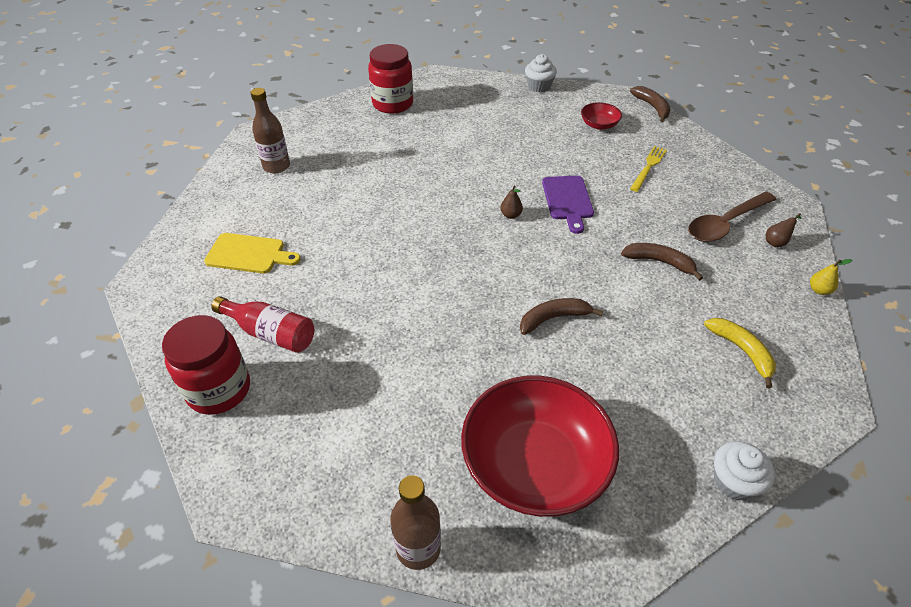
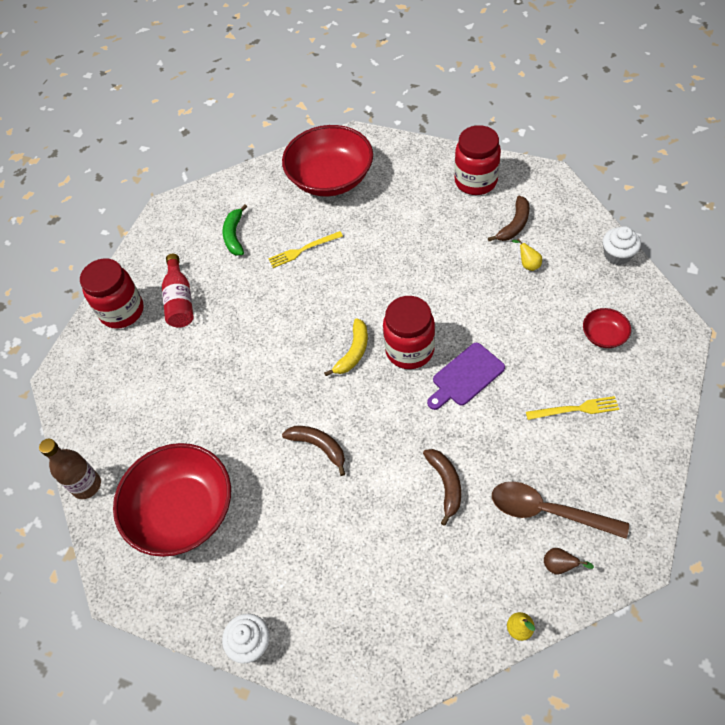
camera: 60 degrees right, 10 degrees up
yellow cutting board [204,233,301,274] -> green banana [222,204,247,255]
brown bottle [251,88,290,173] -> red bowl [282,125,373,196]
brown pear [500,186,523,219] -> red jar [383,296,435,369]
brown banana [630,86,671,122] -> brown banana moved to [488,196,529,241]
yellow banana [704,318,776,388] -> yellow banana moved to [324,318,368,376]
none -> yellow fork [268,231,343,268]
none -> yellow pear [512,238,542,271]

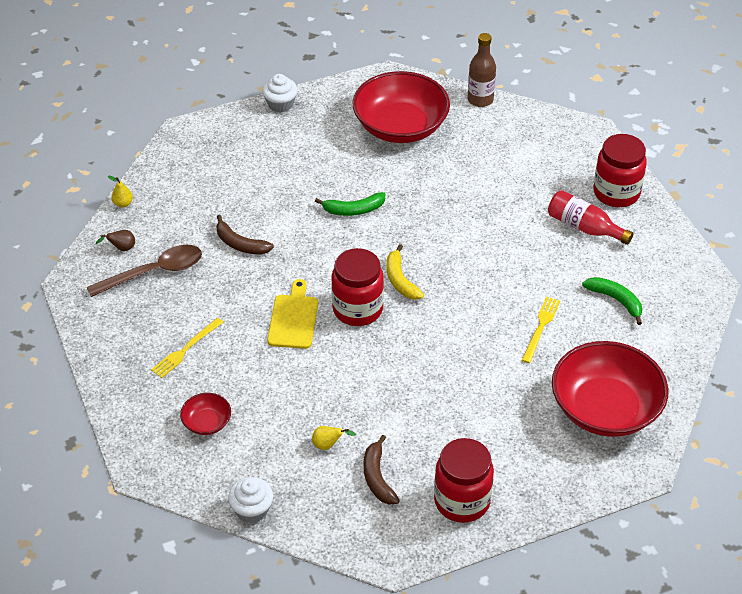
camera: 130 degrees right, 10 degrees down
brown banana [282,426,345,476] -> green banana [315,192,385,216]
purple cutting board [427,343,505,410] -> yellow cutting board [267,279,318,349]

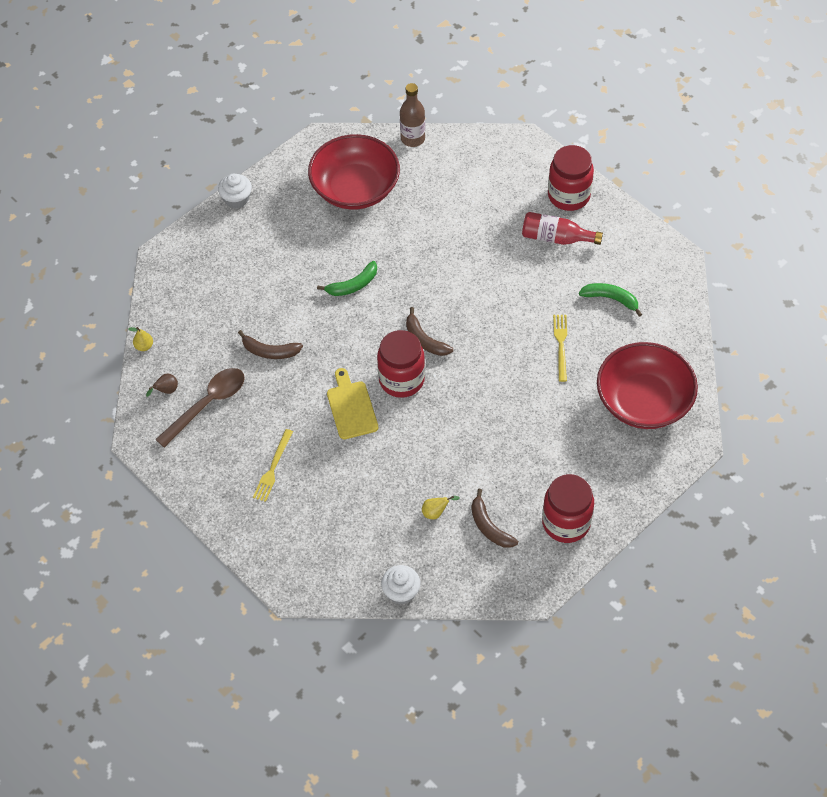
camera: 20 degrees left, 10 degrees up
red bowl [180,393,231,435] -> none
yellow banana [387,244,424,300] -> brown banana [406,307,453,356]

